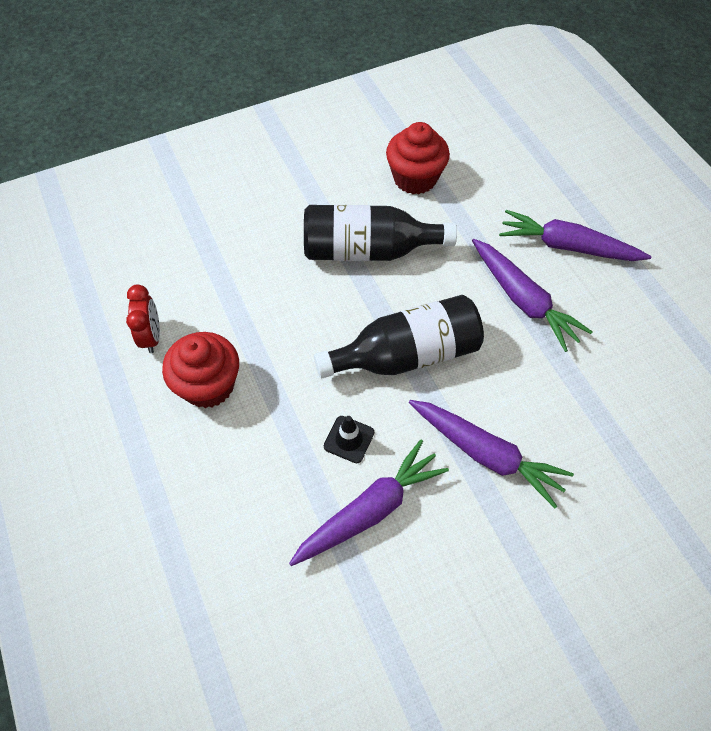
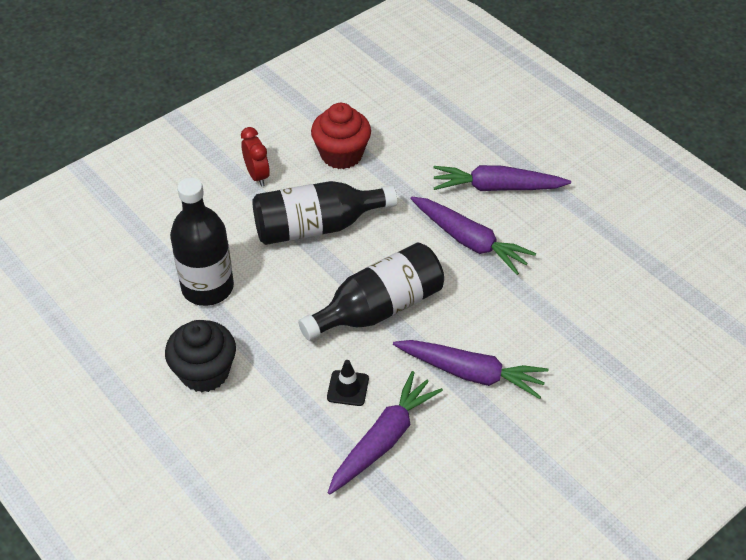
camera: 15 degrees left, 10 degrees down
red clock [126,284,160,353] -> red clock moved to [241,127,270,187]
red cupcake [162,332,239,408] -> black cupcake [165,320,236,392]
none -> black bottle [170,178,234,306]

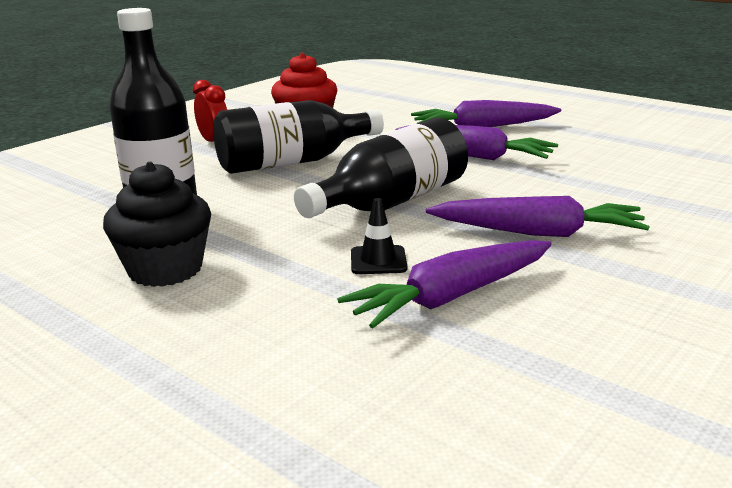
camera: 10 degrees left, 25 degrees down
purple carrot [328,371,443,495] -> purple carrot turned 150 degrees counterclockwise [337,240,552,328]

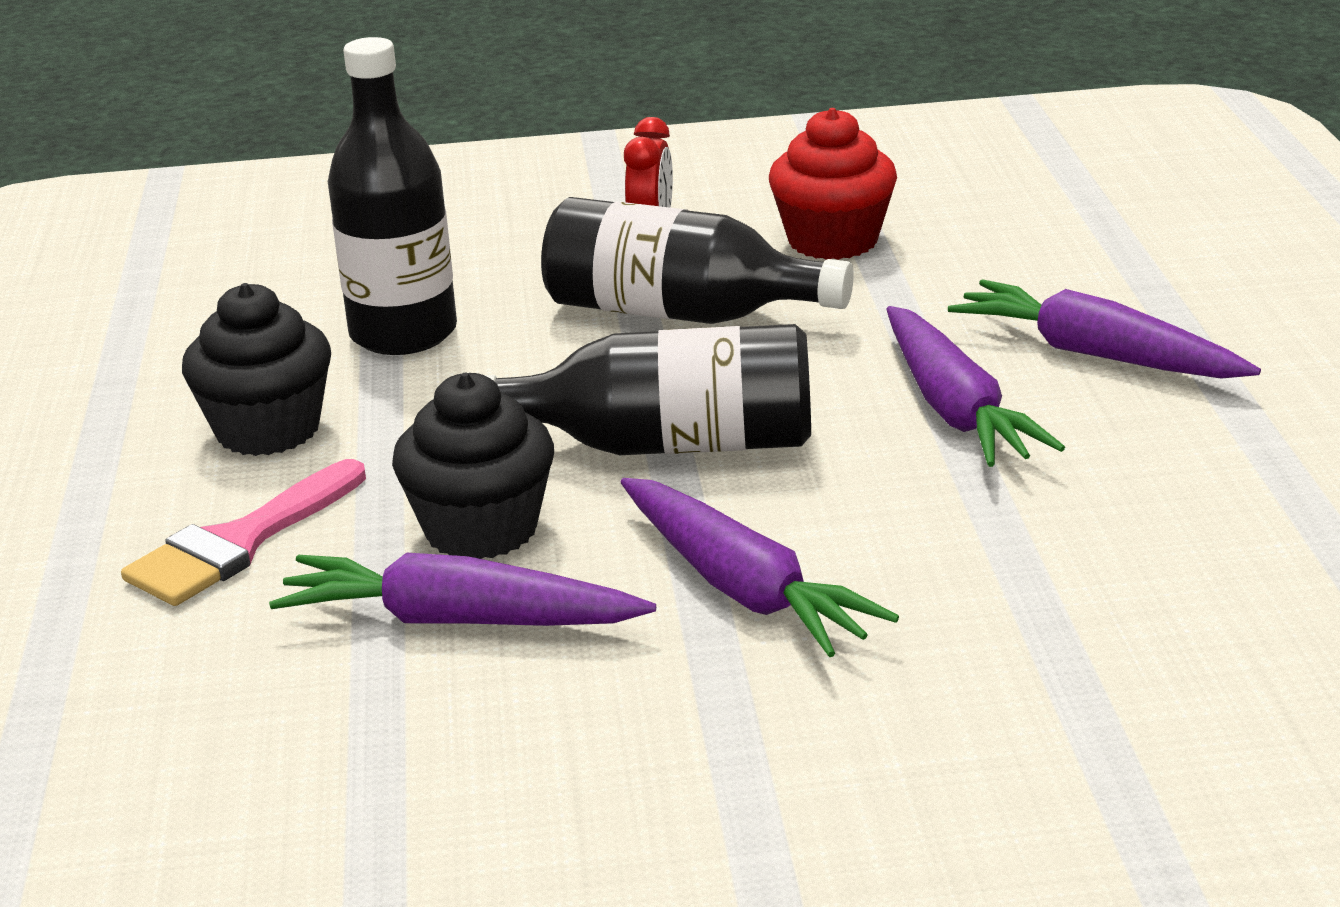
camera: 45 degrees right, 5 degrees up
black traffic cone [351,198,407,274] -> black cupcake [392,373,554,559]
none -> pink brush [121,459,366,606]

